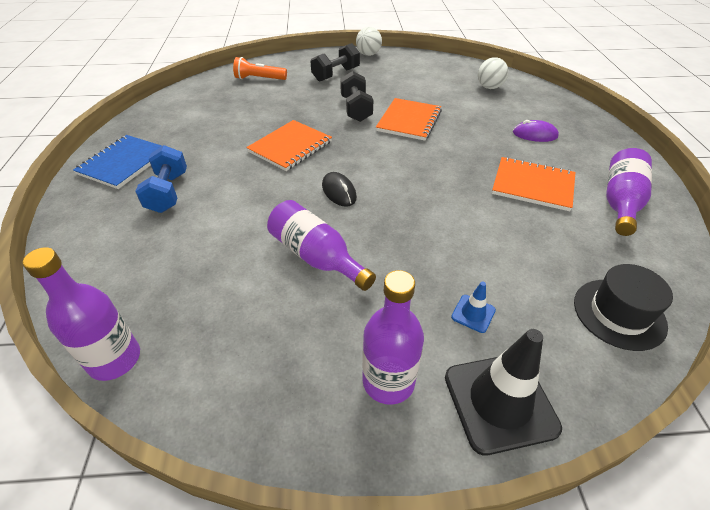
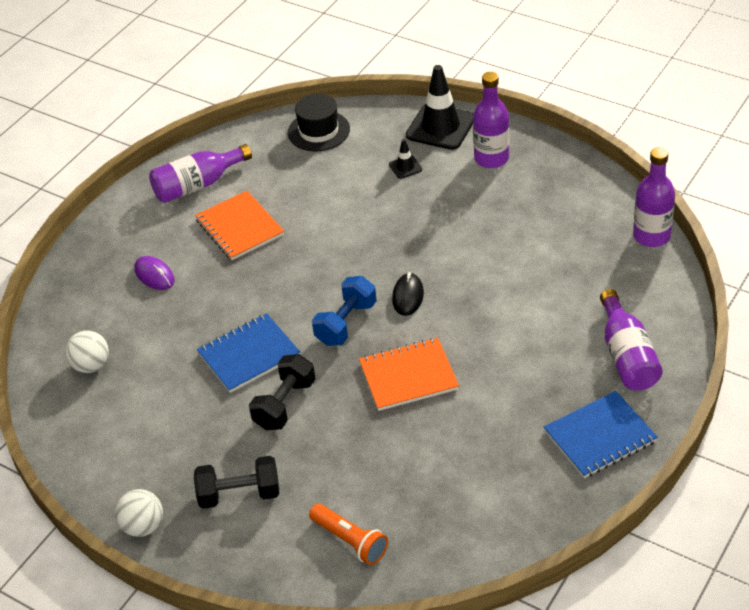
camera: 140 degrees left, 0 degrees up
blue dumbbell [135,145,187,213] -> blue dumbbell moved to [312,276,377,346]
purple bottle [267,200,376,291] -> purple bottle moved to [600,289,663,390]
orange notebook [376,98,442,141] -> blue notebook [197,313,300,393]
blue traffic cone [451,282,496,333] -> black traffic cone [389,139,422,179]

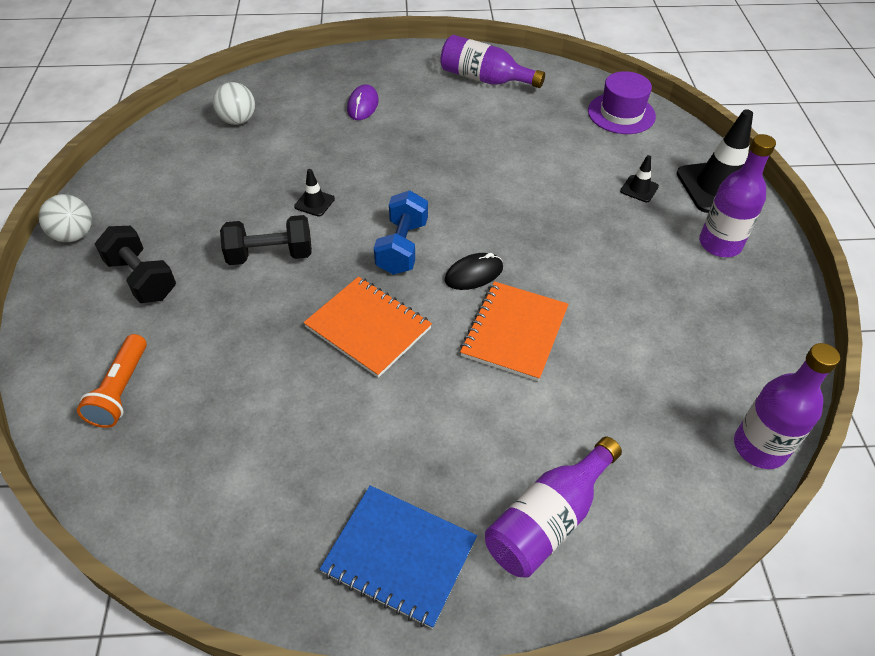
camera: 50 degrees right, 5 degrees up
orange notebook [195,191,284,260] -> orange notebook moved to [460,281,569,381]
blue notebook [197,313,300,393] -> black traffic cone [294,169,335,217]
black hat [288,94,350,151] -> purple hat [588,71,656,134]
blue dumbbell [312,276,377,346] -> blue dumbbell turned 75 degrees counterclockwise [374,190,428,275]

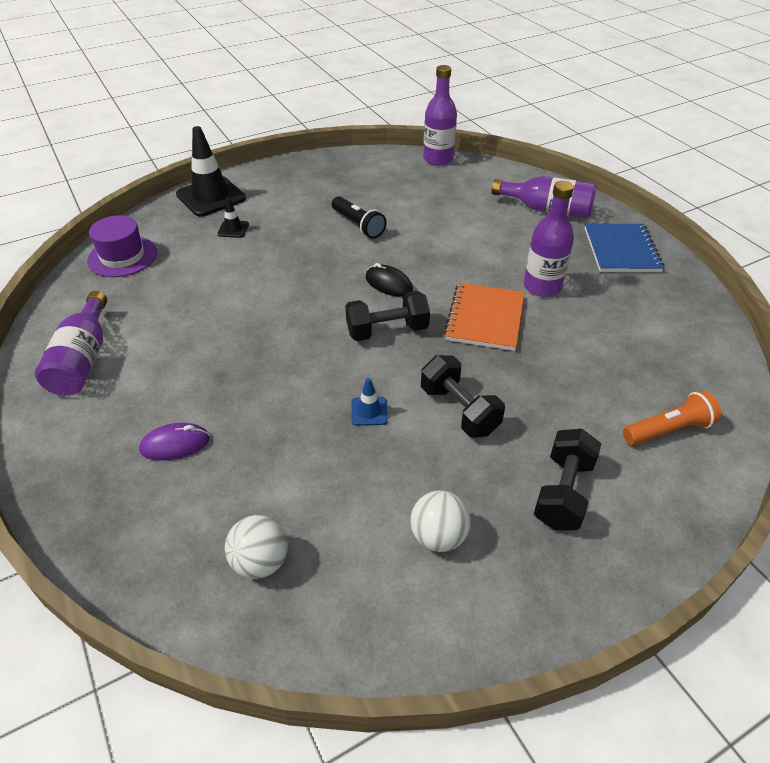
camera: 115 degrees left, 5 degrees down
white ball [39,194,92,242] -> white ball moved to [410,490,471,552]
black traffic cone [294,169,335,217] -> blue traffic cone [351,378,388,426]
blue dumbbell [374,190,428,275] -> black dumbbell [345,291,430,341]
orange notebook [460,281,569,381] -> none
purple bottle [699,134,776,257] -> purple bottle moved to [524,181,574,297]
none -> black flashlight [332,196,386,239]

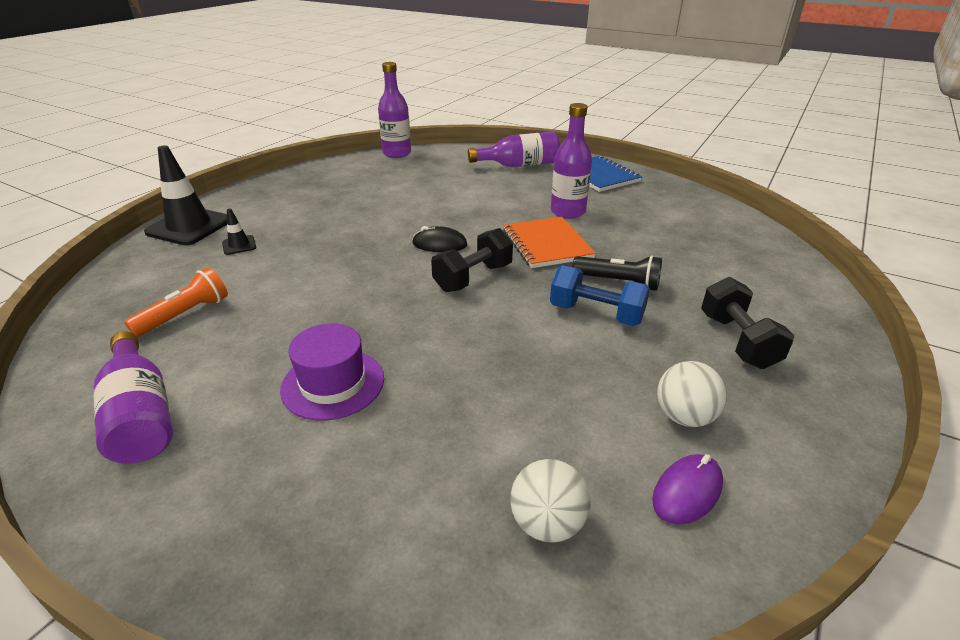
camera: 30 degrees left, 10 degrees down
purple hat [87,215,157,277] -> purple hat moved to [280,323,384,421]
purple mouse [139,423,210,461] -> purple mouse moved to [652,454,723,525]
black flashlight [332,196,386,239] -> black flashlight moved to [572,255,662,291]
blue traffic cone [351,378,388,426] -> none
black dumbbell [421,355,505,438] -> blue dumbbell [550,265,650,326]
orange flashlight [623,391,721,445] -> orange flashlight moved to [124,267,228,337]

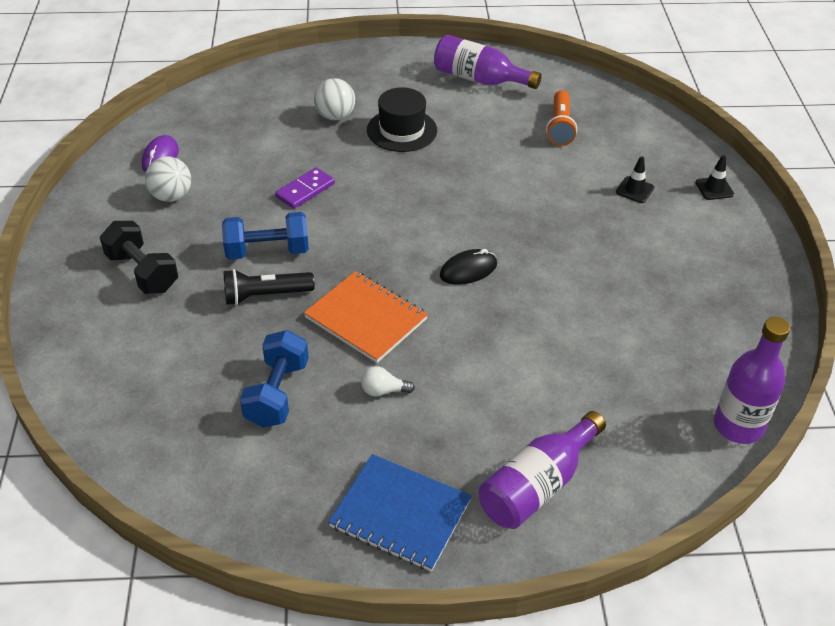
camera: 145 degrees right, 10 degrees up
black traffic cone [144,146,227,245] -> black traffic cone [695,155,734,200], size x0.46
purple hat [280,323,384,421] -> black hat [367,88,437,152]
black dumbbell [431,228,513,292] -> none
white ball [511,459,591,543] -> white ball moved to [314,78,355,120]
purple bottle [551,103,592,219] -> white light bulb [361,366,415,396]
none -> blue dumbbell [240,330,309,428]
none -> purple domino [275,167,335,209]

